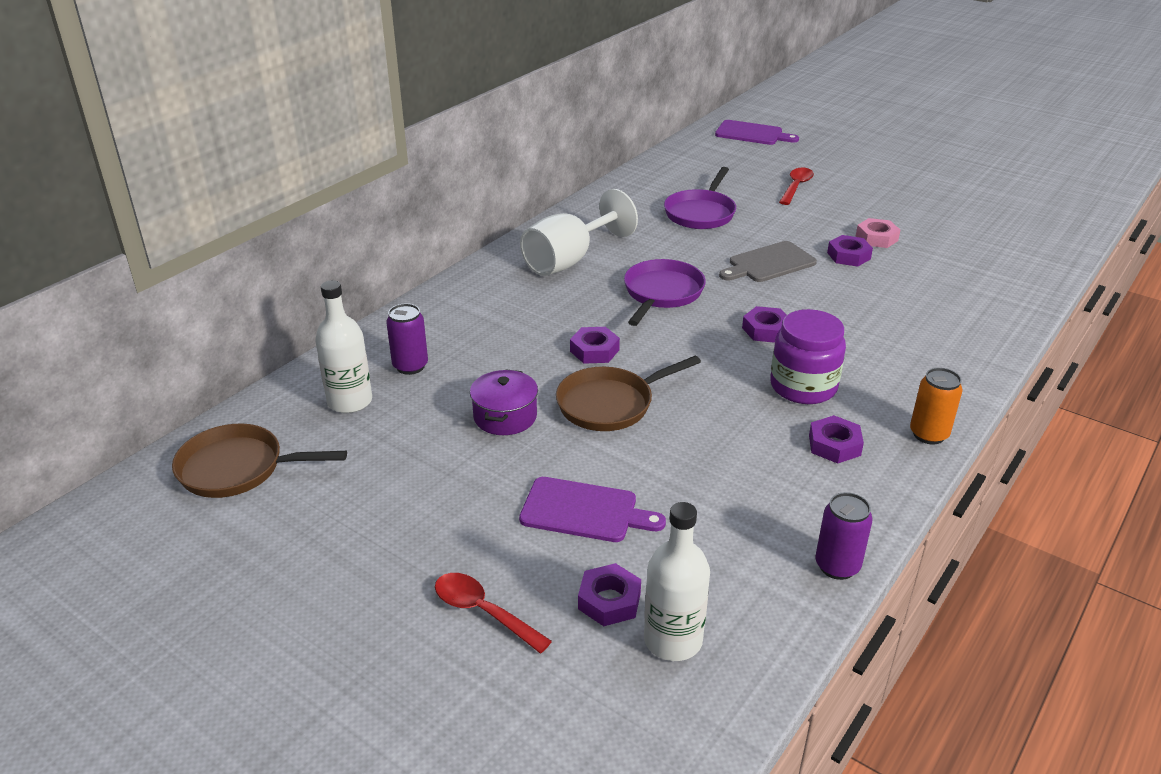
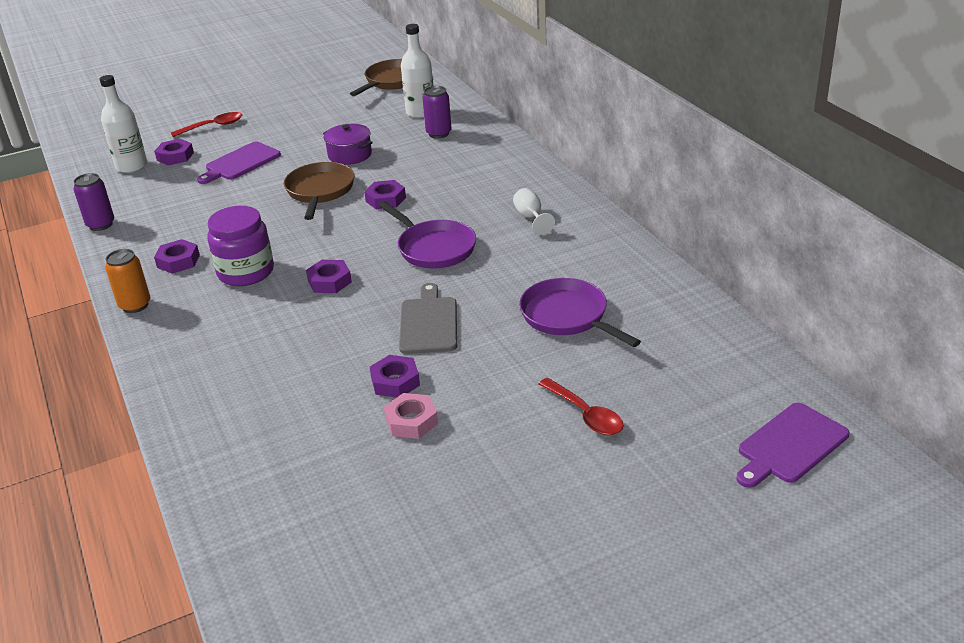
camera: 120 degrees right, 0 degrees up
white goblet [520,189,638,276] -> white goblet [513,188,555,235], size x0.47

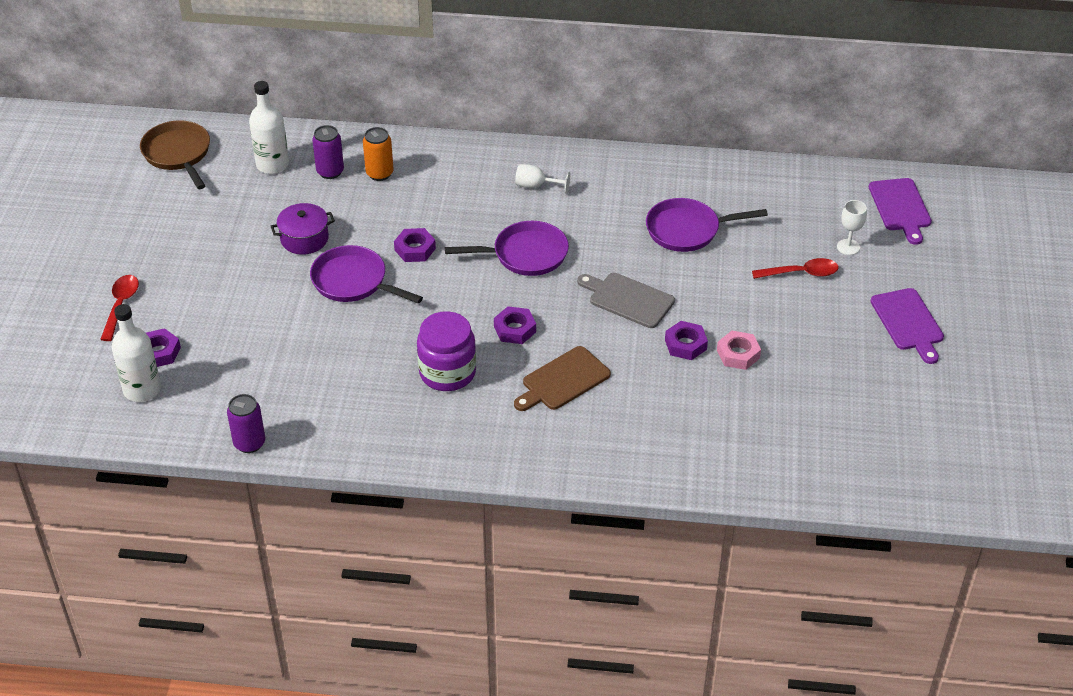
camera: 60 degrees left, 10 degrees up
orange can [105,249,150,313] -> orange can moved to [363,127,394,181]
purple nut [154,239,200,274] -> none
purple cutting board [197,142,281,184] -> purple cutting board moved to [870,288,944,364]
brown pan [284,162,354,220] -> purple pan [310,245,423,304]
none -> brown cutting board [514,346,611,411]
none -> white goblet [837,200,867,255]

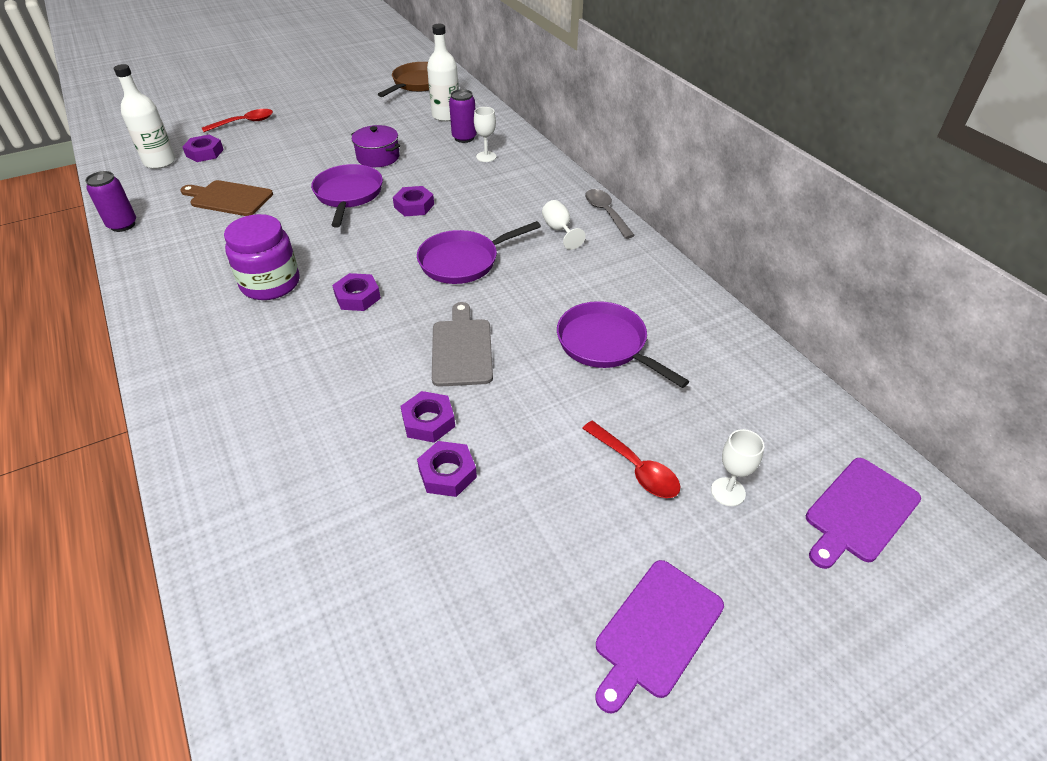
camera: 55 degrees right, 0 degrees up
orange can [363,127,394,181] -> white goblet [474,107,496,162]
purple pan [445,221,569,276] -> purple pan turned 105 degrees clockwise [417,221,541,284]
brown cutting board [514,346,611,411] -> brown cutting board moved to [180,180,273,216]
pink nut [717,331,761,370] -> purple nut [417,441,477,497]
none -> grey spoon [585,189,635,239]

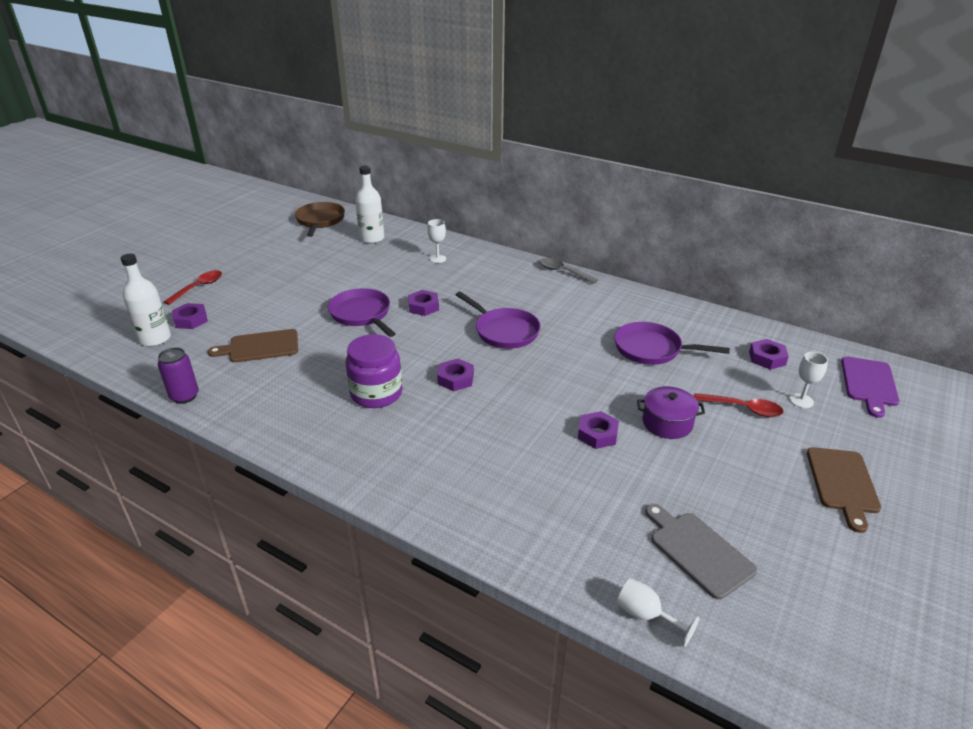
camera: 30 degrees left, 10 degrees down
purple pot [351,125,400,167] -> purple pot moved to [637,386,705,439]
purple pan [417,221,541,284] -> purple pan turned 75 degrees counterclockwise [456,292,540,349]
purple nut [417,441,477,497] -> purple nut moved to [749,339,789,370]
grey cutting board [432,302,493,387] -> grey cutting board moved to [645,504,757,600]
purple can [449,89,477,143] -> none
white goblet [542,200,586,250] -> white goblet moved to [617,578,700,647]
purple cutting board [595,560,724,713] -> brown cutting board [807,447,881,533]

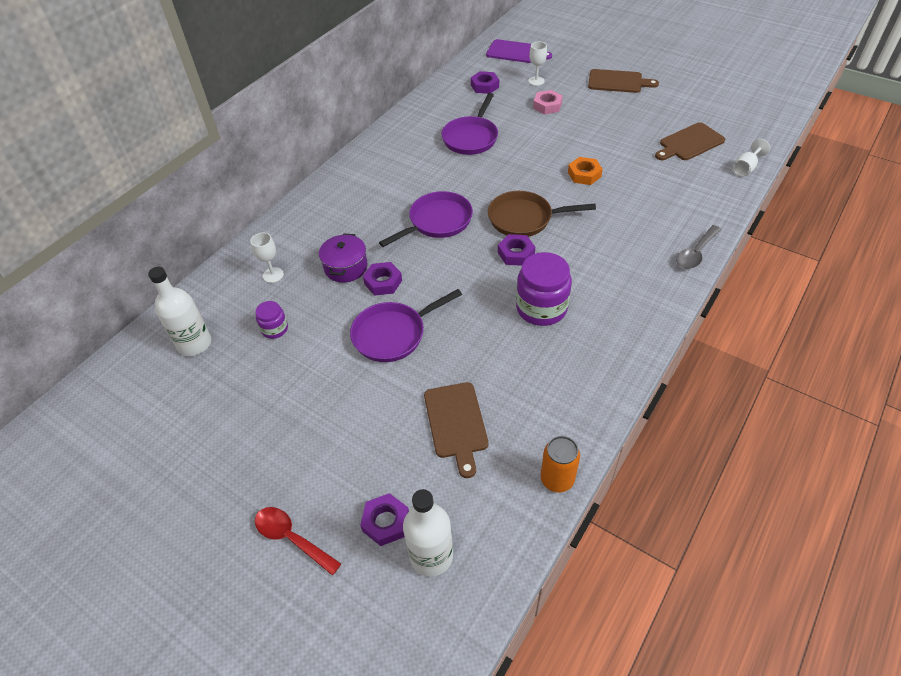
camera: 85 degrees left, 15 degrees up
purple can [158,347,199,404] -> orange can [540,436,580,492]
brown pan [295,202,345,237] -> brown pan moved to [488,191,596,237]
grey spoon [540,258,598,284] -> grey spoon moved to [676,225,721,269]
purple nut [578,411,619,449] -> orange nut [568,157,603,185]
purple pot [637,386,705,439] -> purple pot moved to [319,233,368,283]
grey cutting board [645,504,757,600] -> brown cutting board [655,122,725,160]
red spoon [694,393,784,417] -> pink nut [533,90,563,114]
none -> purple jar [255,301,288,339]

